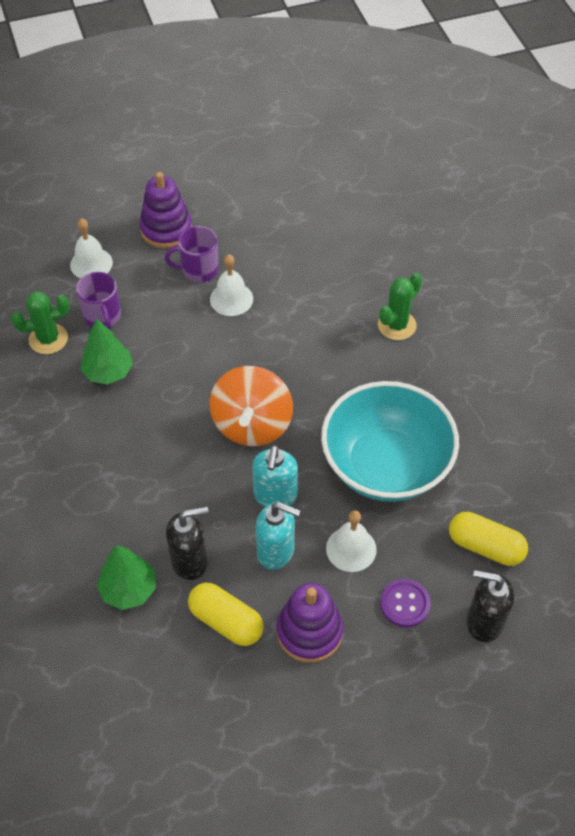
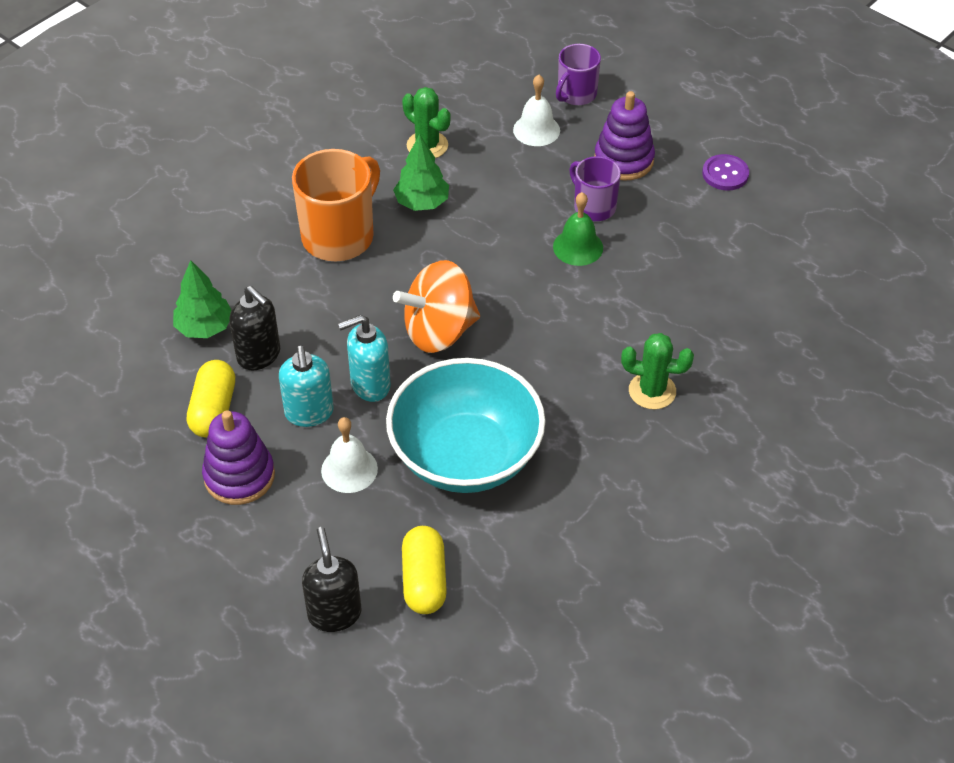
camera: 60 degrees right, 5 degrees down
purple mug [76,272,121,330] -> purple mug moved to [556,44,601,105]
white bell [210,254,253,316] -> green bell [553,192,603,266]
purple button [380,579,431,628] -> purple button moved to [702,154,749,191]
none -> orange mug [292,149,380,261]

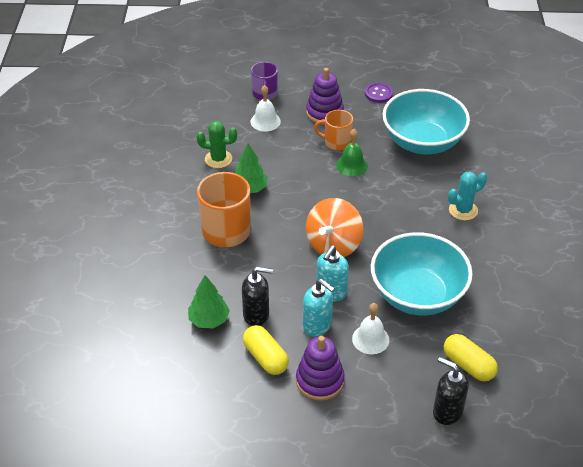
camera: 40 degrees left, 5 degrees down
purple mug [569,156,621,221] -> orange mug [314,110,353,150]
green cactus [621,333,694,409] -> turquoise cactus [448,171,487,221]
none -> turquoise bowl [383,89,470,154]

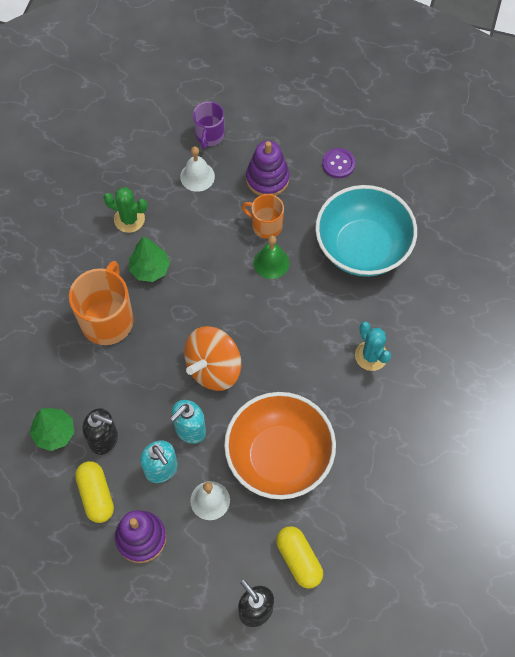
camera: 15 degrees right, 20 degrees up
turquoise bowl [371,232,473,316] -> orange bowl [224,392,336,499]
turquoise cactus [448,171,487,221] -> turquoise cactus turned 75 degrees clockwise [355,321,391,371]

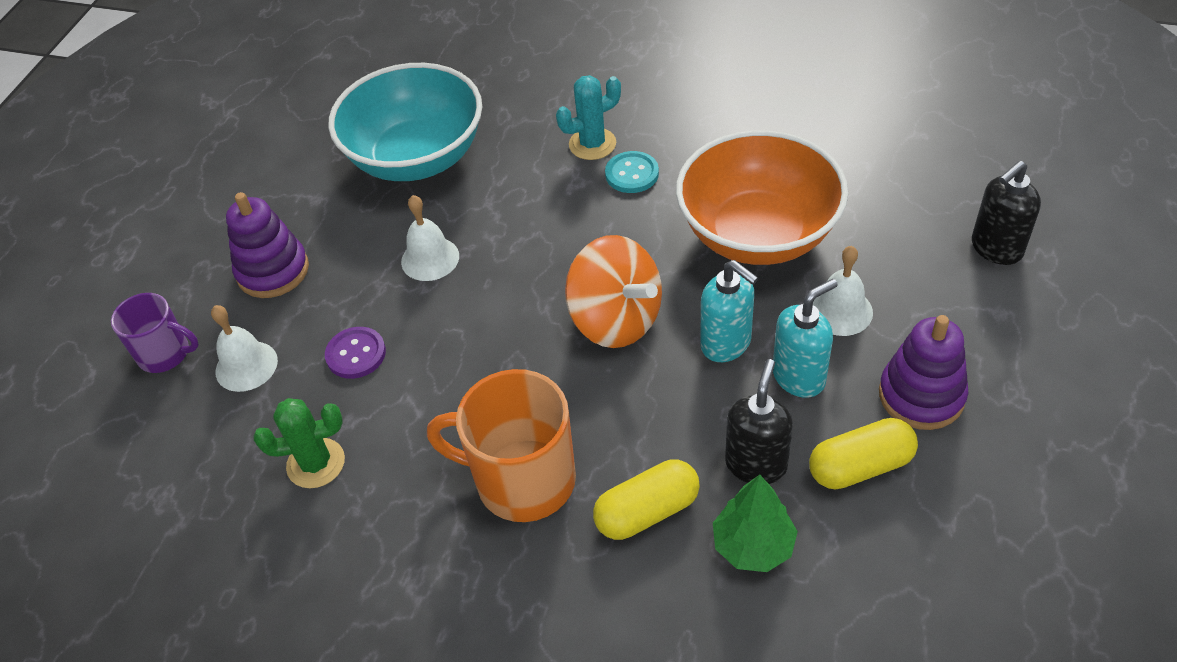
camera: 85 degrees left, 15 degrees down
green cactus [103,187,148,233] -> green cactus turned 60 degrees clockwise [254,398,345,488]
green tree [129,236,170,282] -> none
orange mug [242,194,284,239] -> none
green bell [254,235,290,279] -> white bell [401,195,459,281]
yellow capsule [276,526,323,589] -> yellow capsule moved to [593,459,700,540]
purple button [322,148,355,178] -> purple button moved to [325,327,386,379]
none -> turquoise button [605,151,659,193]

